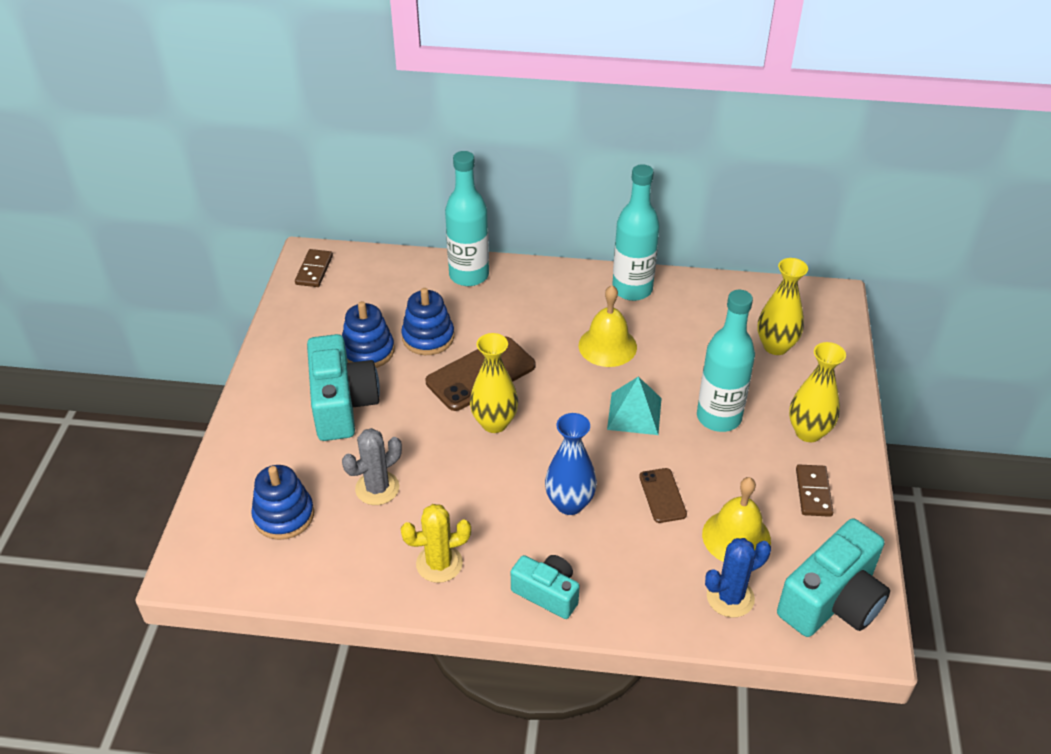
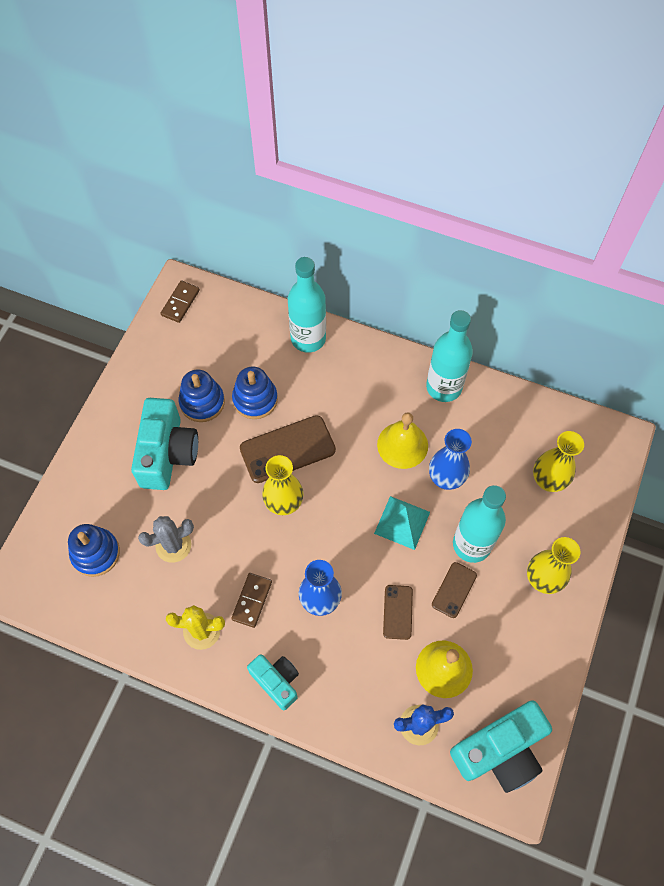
camera: 15 degrees right, 20 degrees up
brown domino [796,465,833,517] -> brown domino moved to [231,573,272,628]
none -> blue vase [429,429,472,490]
none -> brown phone [432,562,477,618]

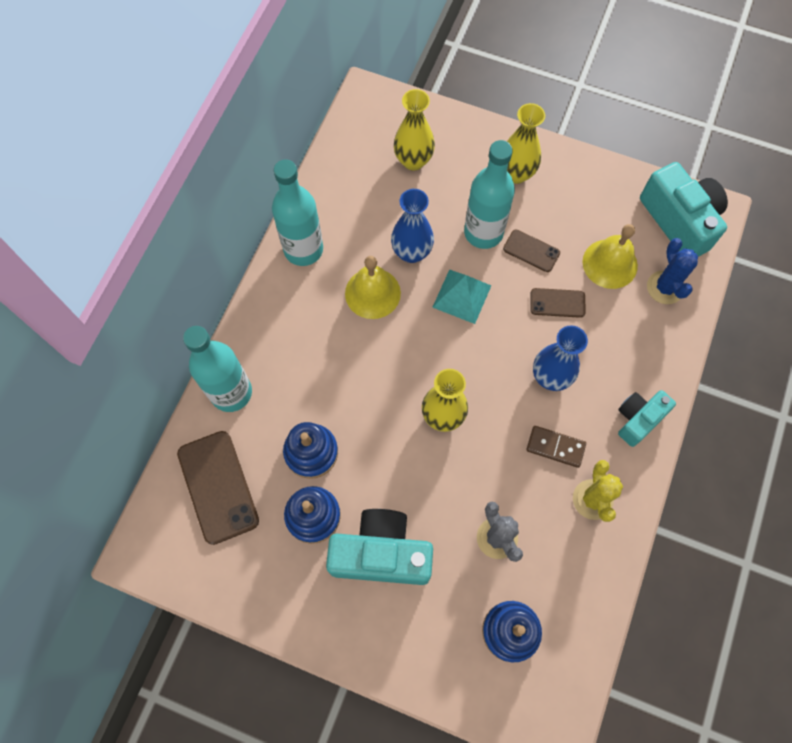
camera: 90 degrees left, 5 degrees up
brown domino [160,281,200,323] -> none
brown phone [240,415,336,483] -> brown phone moved to [177,431,259,545]

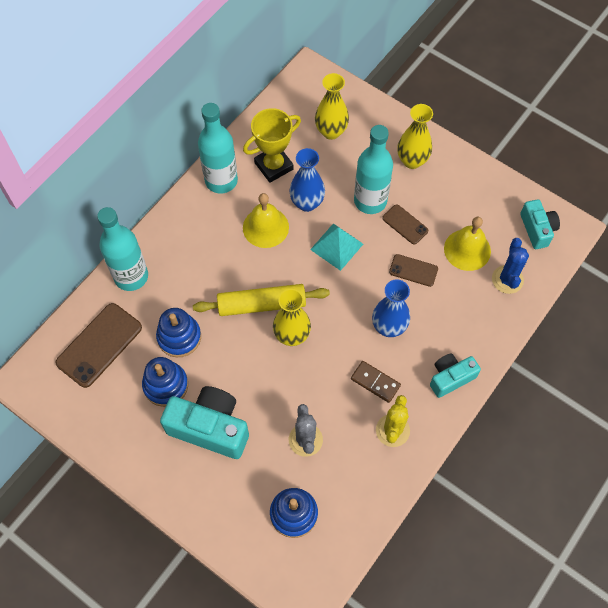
camera: 15 degrees right, 5 degrees down
brown phone [177,431,259,545] -> brown phone turned 45 degrees clockwise [55,303,142,388]
turquoise camera [640,162,728,257] -> turquoise camera [520,199,560,249], size x0.60
none -> yellow rolling pin [193,284,330,316]
none -> yellow trophy [243,108,301,183]

